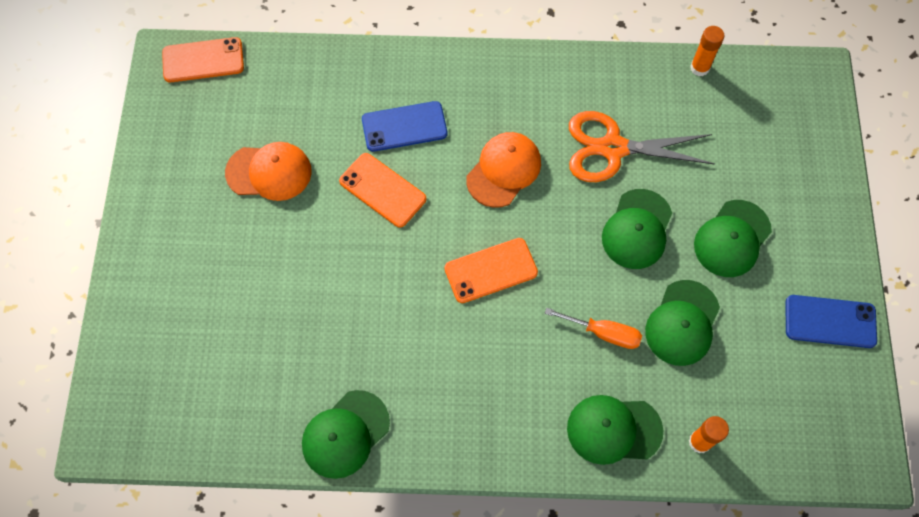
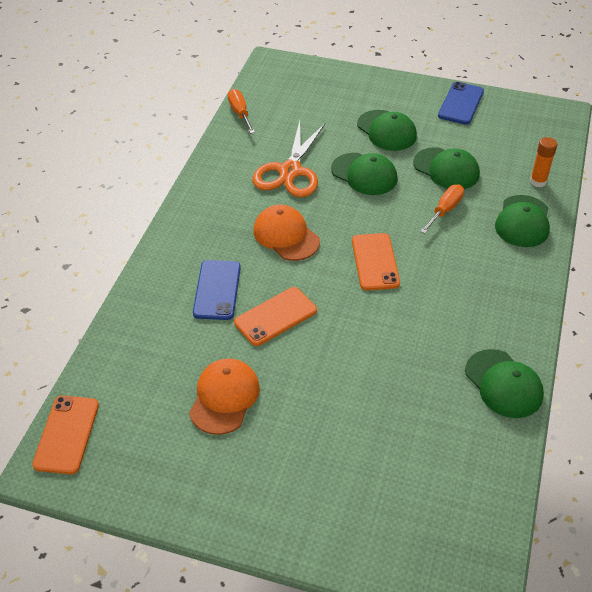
camera: 75 degrees left, 20 degrees down
orange glue stick [690,26,725,76] -> orange screwdriver [228,89,255,134]

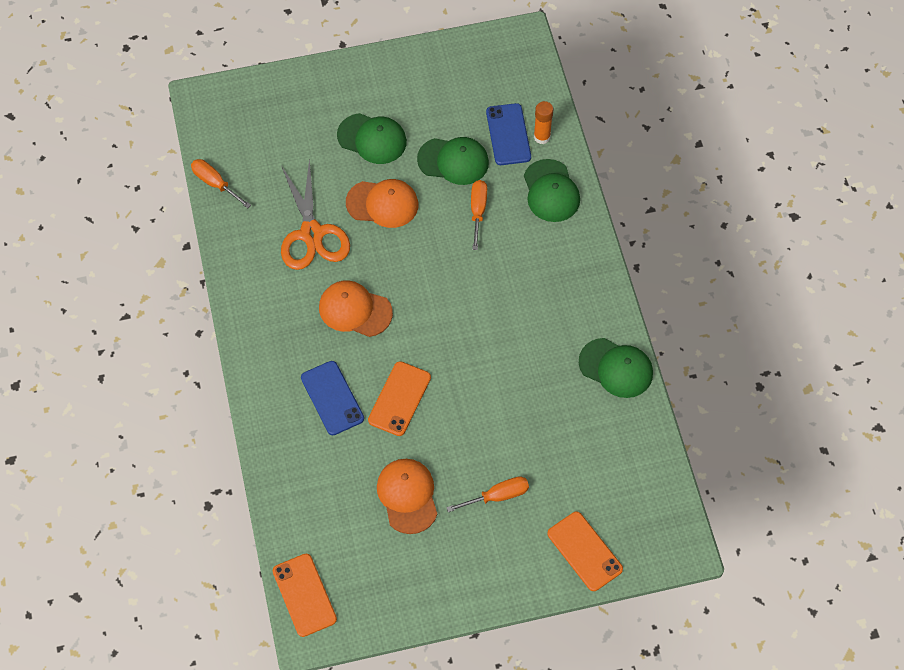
camera: 30 degrees left, 15 degrees up
green cap [331,153,397,195] -> orange cap [346,179,418,228]
orange phone [352,233,400,290] -> orange phone moved to [547,512,623,591]
blue phone [438,82,484,125] -> blue phone moved to [486,103,531,165]
none -> orange screwdriver [446,476,529,512]

